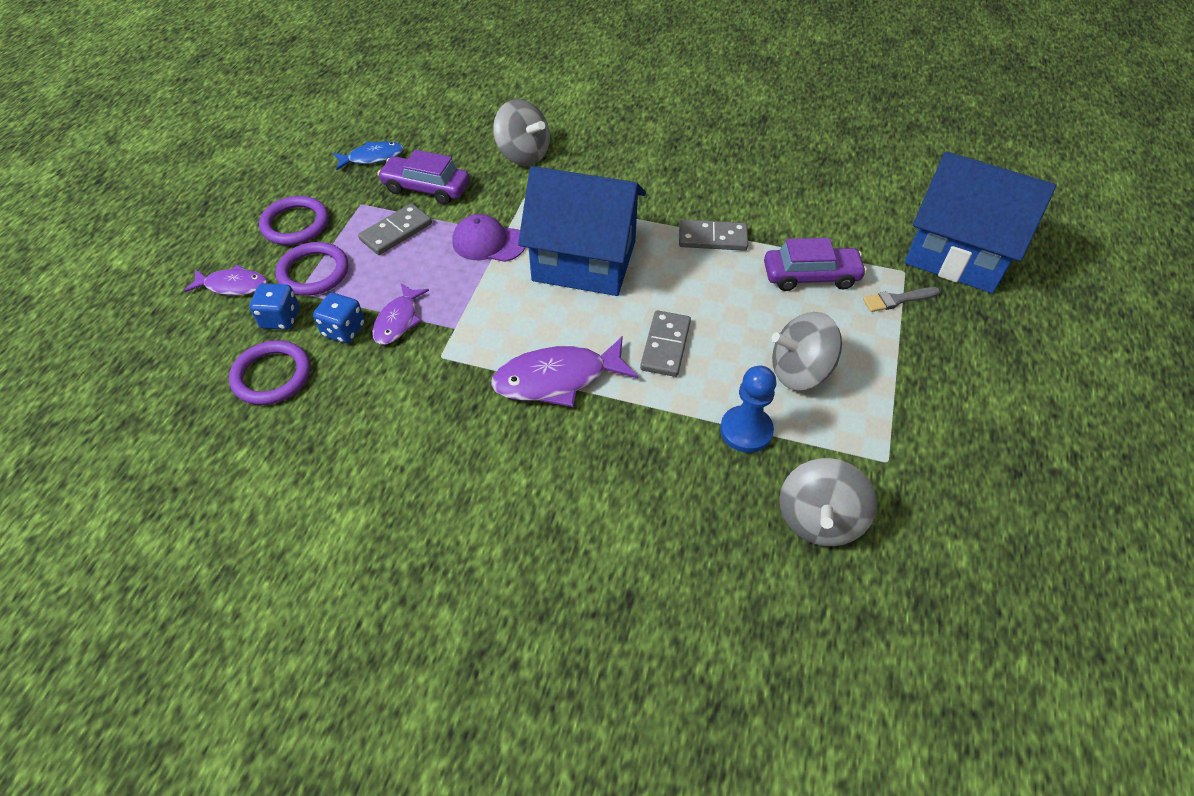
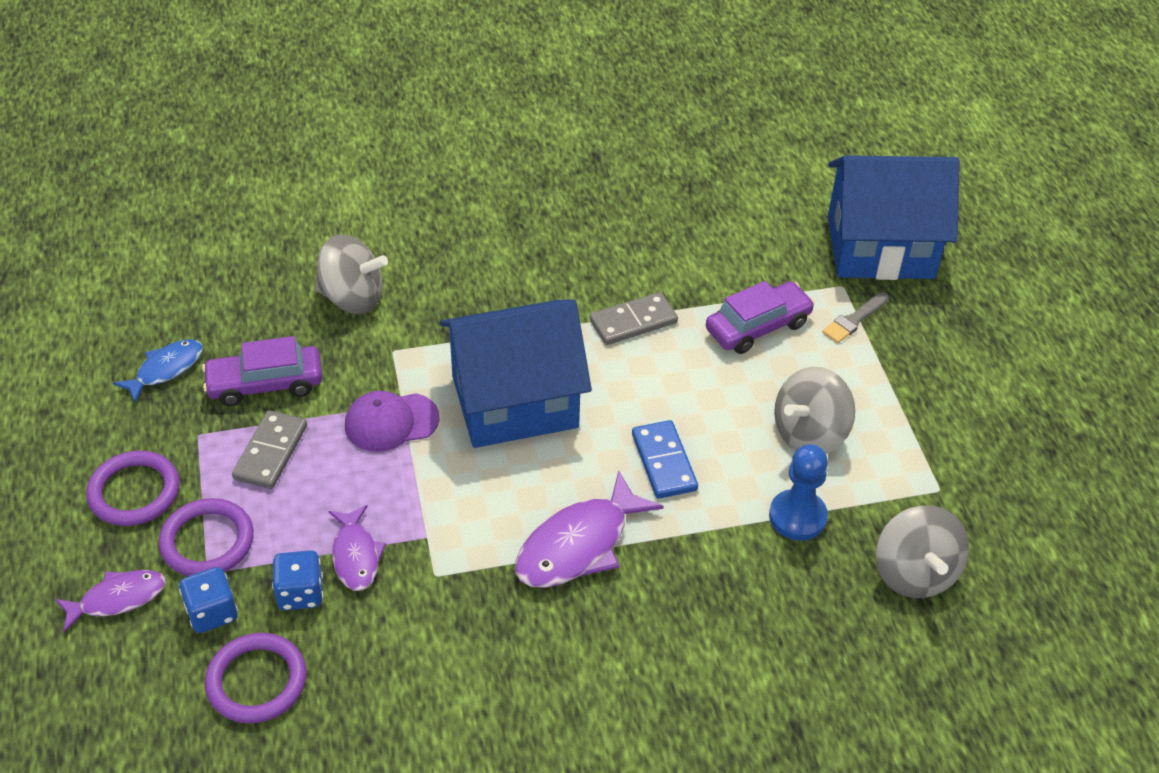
camera: 30 degrees left, 5 degrees down
grey domino [640,310,691,377] -> blue domino [632,420,698,499]

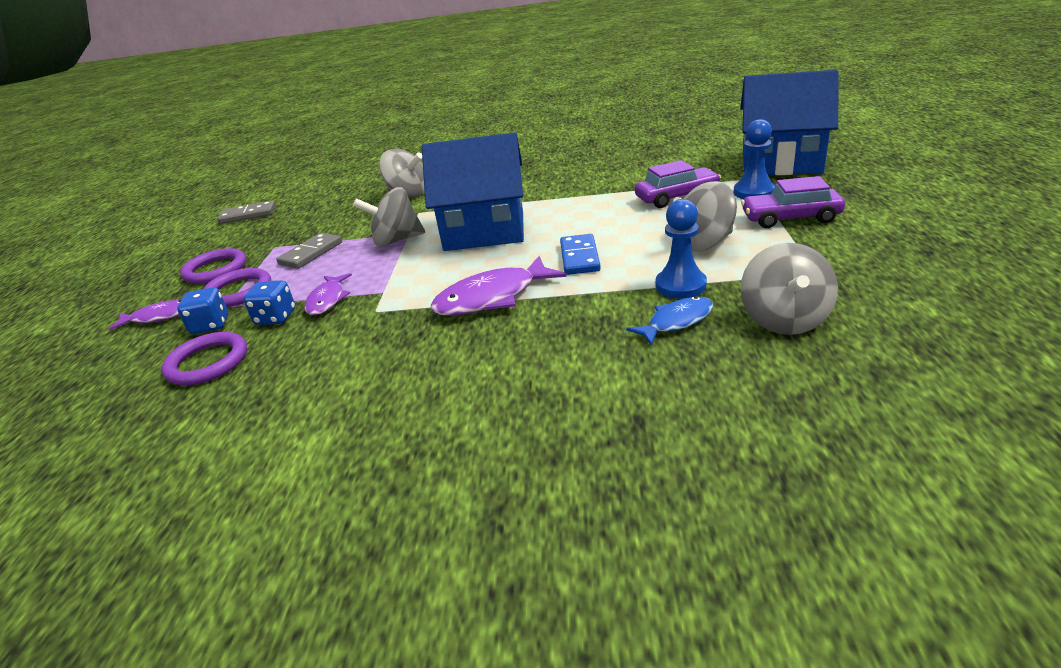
camera: 20 degrees right, 15 degrees down
blue fish [113,339,203,403] -> blue fish moved to [626,296,713,346]
purple car [202,336,323,406] -> purple car moved to [741,176,845,228]
purple cap [345,391,440,452] -> grey spinning top [353,187,425,247]
grey domino [590,292,678,345] -> grey domino moved to [217,200,276,224]
grey brush [822,293,889,343] -> blue pawn [733,119,775,199]

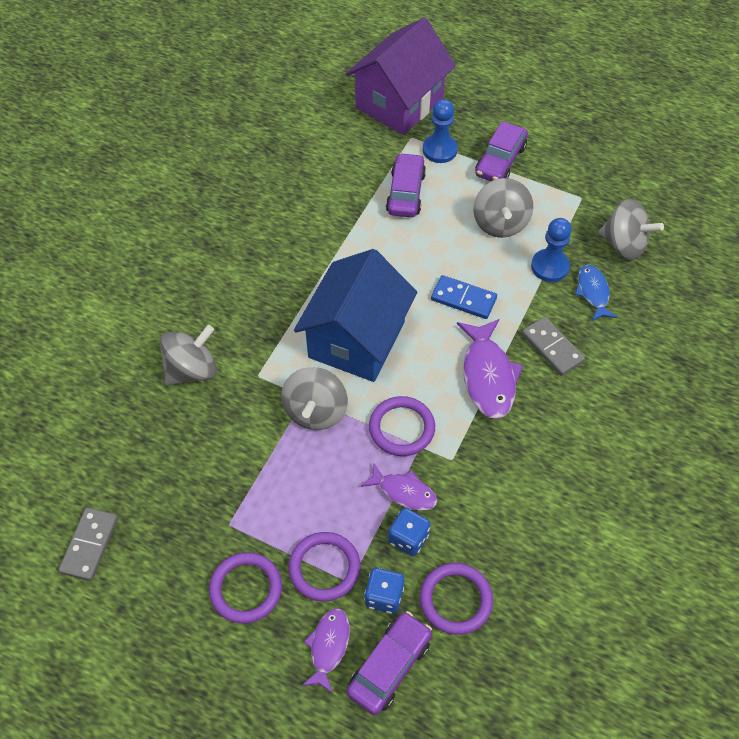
camera: 70 degrees left, 25 degrees up
grey domino [276,233,342,269] -> grey domino moved to [522,317,585,376]
blue house [740,70,838,175] -> purple house [346,17,456,135]
none -> purple car [347,611,432,715]
none -> purple ring [369,396,435,456]

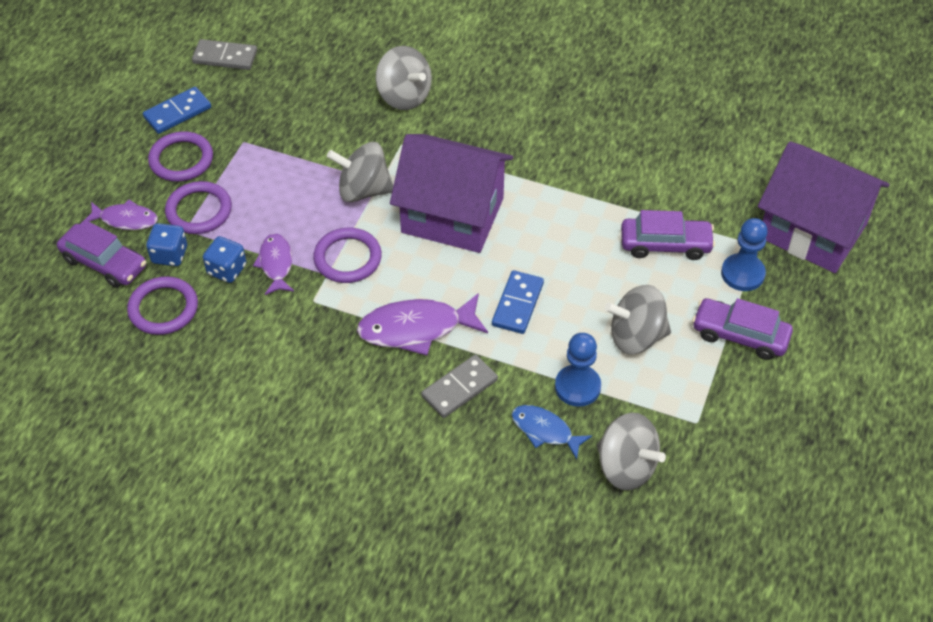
camera: 85 degrees right, 5 degrees down
blue house [294,249,417,382] -> purple house [390,134,513,253]
purple fish [361,463,437,511] -> purple fish turned 150 degrees clockwise [253,233,294,295]
blue fish [575,265,617,321] -> blue fish turned 135 degrees counterclockwise [511,405,592,460]
grey spinning top [598,199,664,260] -> grey spinning top turned 75 degrees counterclockwise [597,412,666,490]
none -> blue domino [143,87,211,134]

